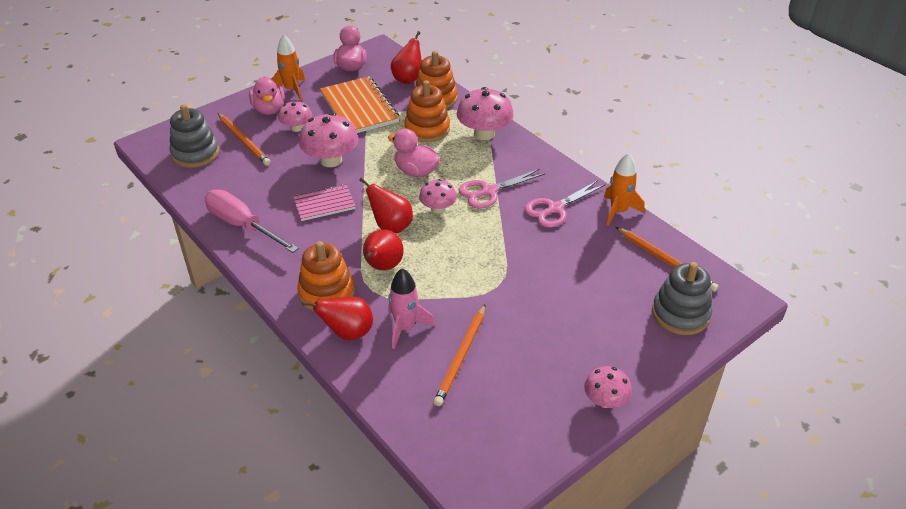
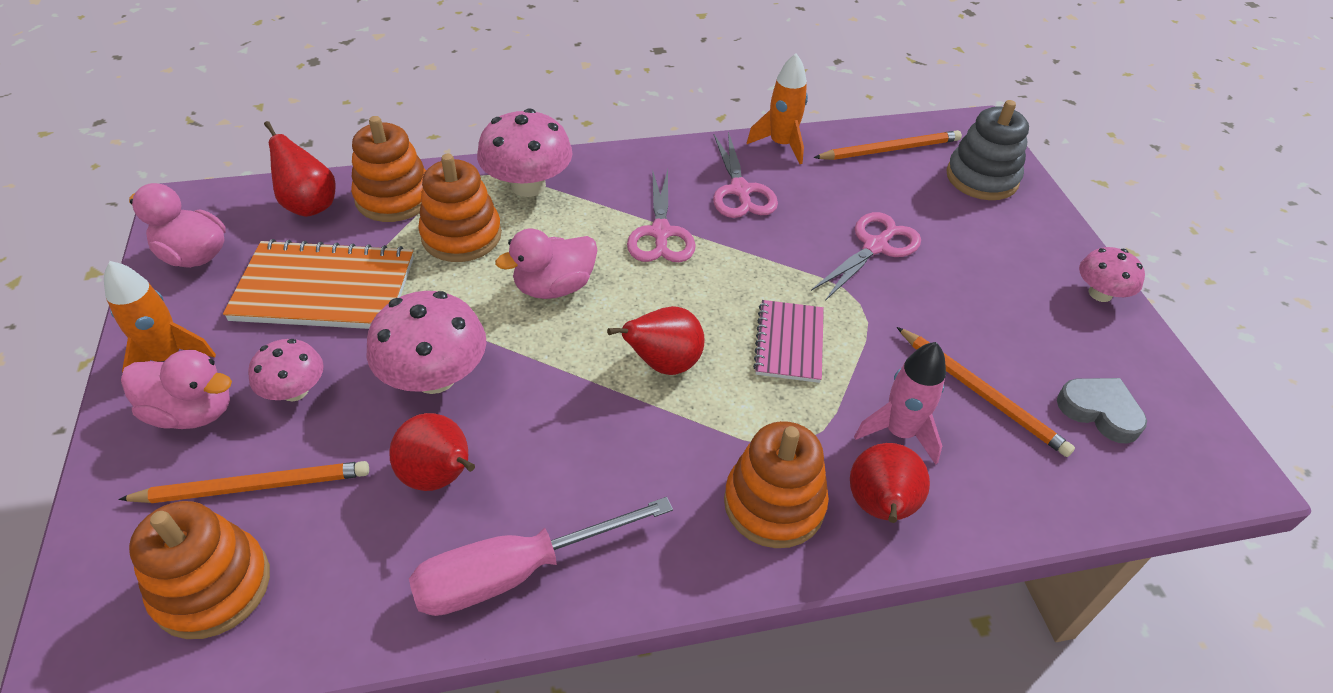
camera: 65 degrees left, 5 degrees up
grey stacking toy [170,104,219,168] -> orange stacking toy [129,501,270,639]
pink notebook [293,184,356,221] -> pink notebook moved to [753,300,824,383]
red pear [363,229,404,270] -> red pear moved to [389,413,475,491]
pink mushroom [419,179,457,214] -> none
none -> pink scissors [811,212,921,301]
none -> grey heart [1057,378,1147,444]

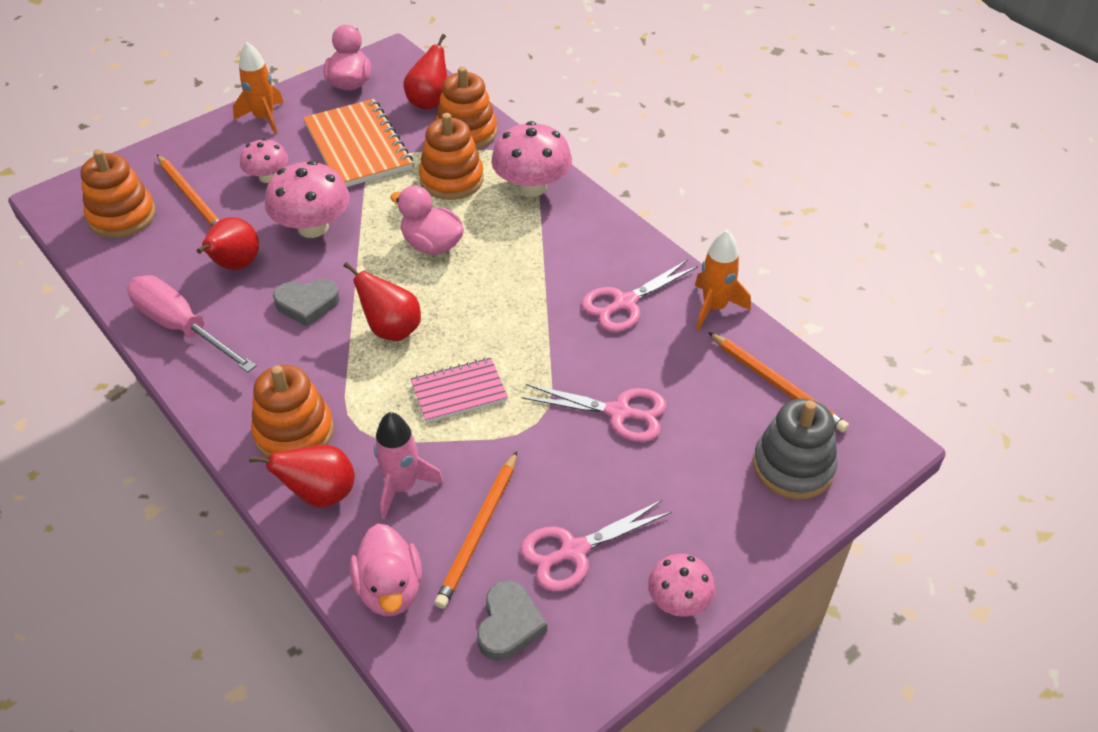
camera: 65 degrees right, 0 degrees up
pink duck [121,350,232,429] -> pink duck moved to [350,524,422,616]
pink scissors [627,169,696,262] -> pink scissors moved to [520,500,672,592]
none -> grey heart [273,279,340,326]

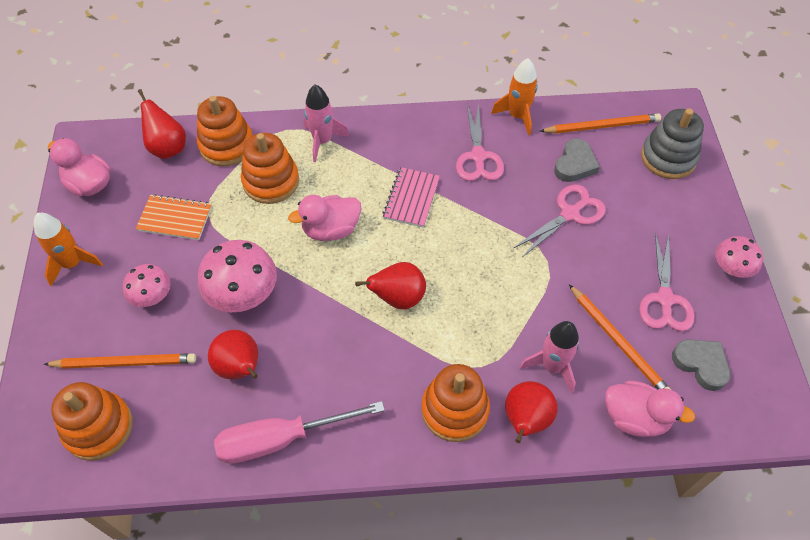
camera: 55 degrees left, 10 degrees up
grey heart [273,279,340,326] -> grey heart moved to [554,139,600,182]
orange notebook [303,99,413,187] -> orange notebook [136,194,212,240], size x0.60
pink notebook [411,358,508,423] -> pink notebook moved to [383,167,440,228]
pink mushroom [491,121,572,197] -> pink rocket [304,84,350,162]

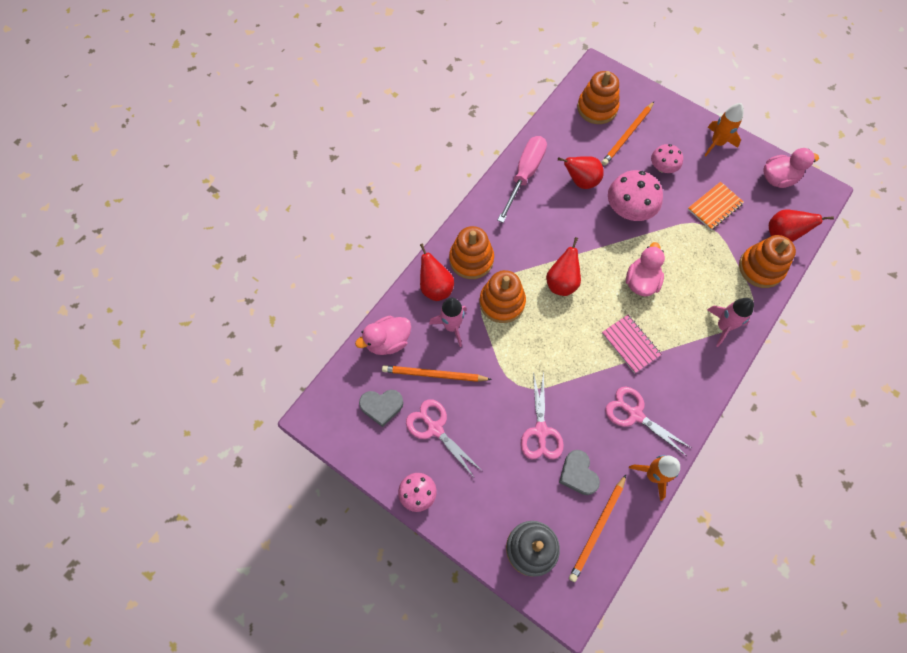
camera: 130 degrees right, 10 degrees up
orange stacking toy [241,133,299,204] -> orange stacking toy moved to [480,270,526,323]

